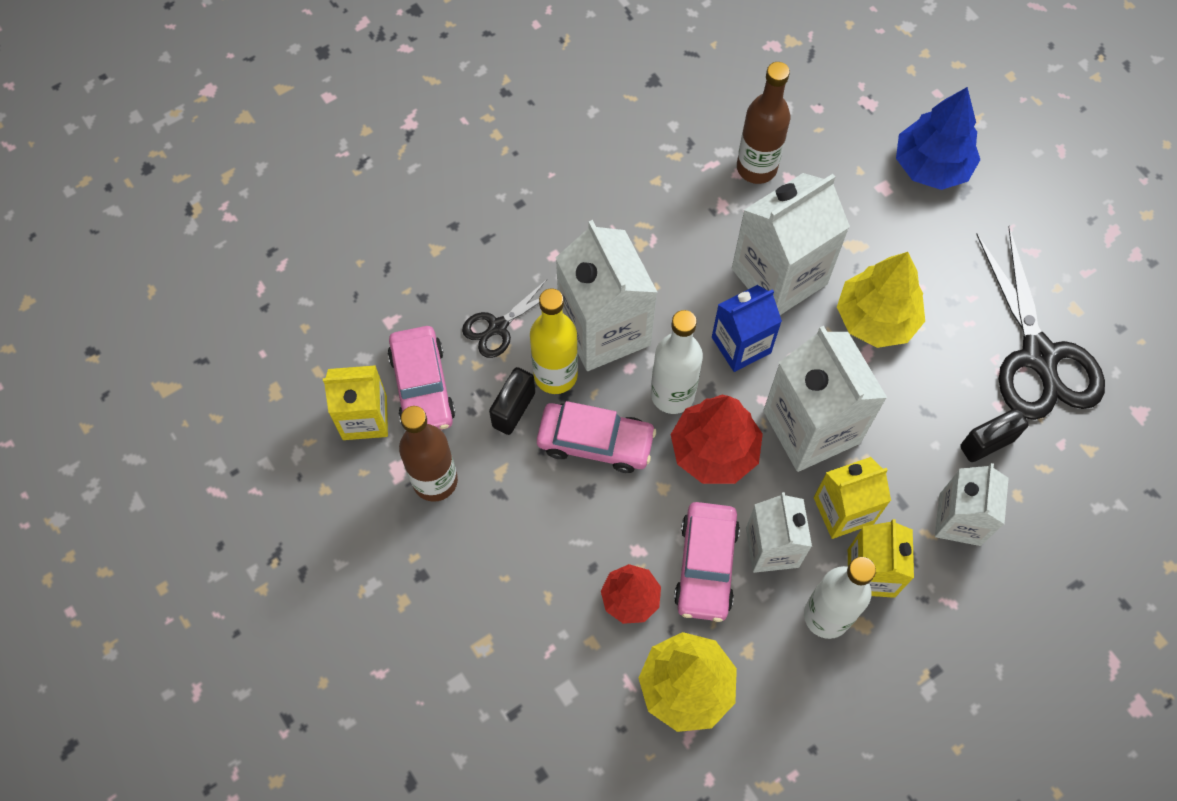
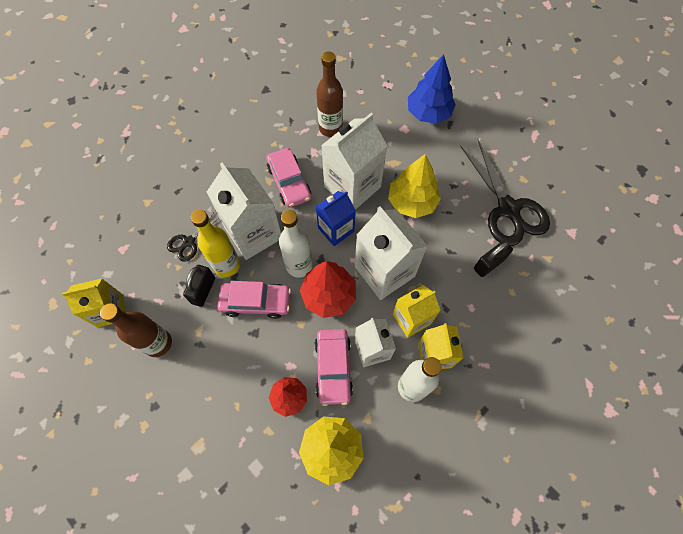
camera: 10 degrees left, 0 degrees up
pink car [387,326,455,430] -> pink car moved to [266,148,311,208]
white carton [935,463,1009,546] -> none

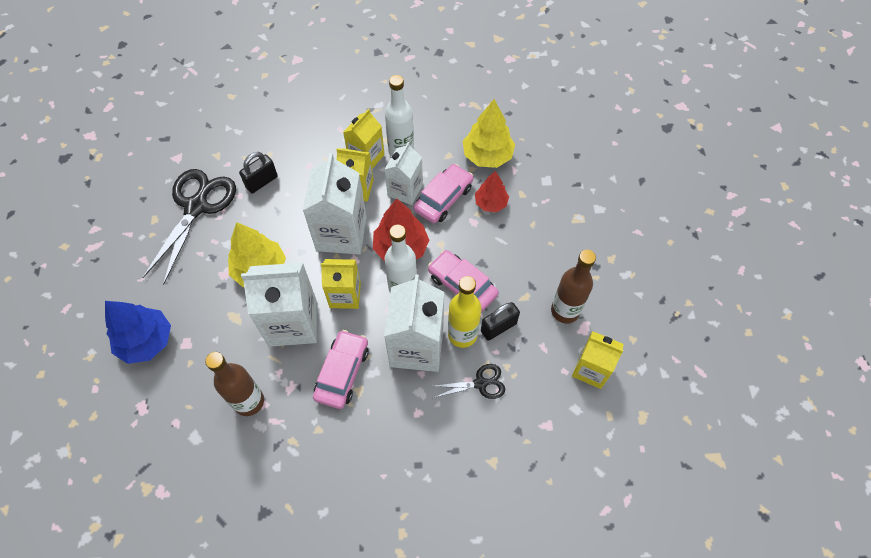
camera: 140 degrees left, 5 degrees down
blue carton [316,191,356,246] -> yellow carton [321,259,361,309]
black padlock [474,241,513,277] -> black padlock turned 45 degrees counterclockwise [239,152,278,193]

